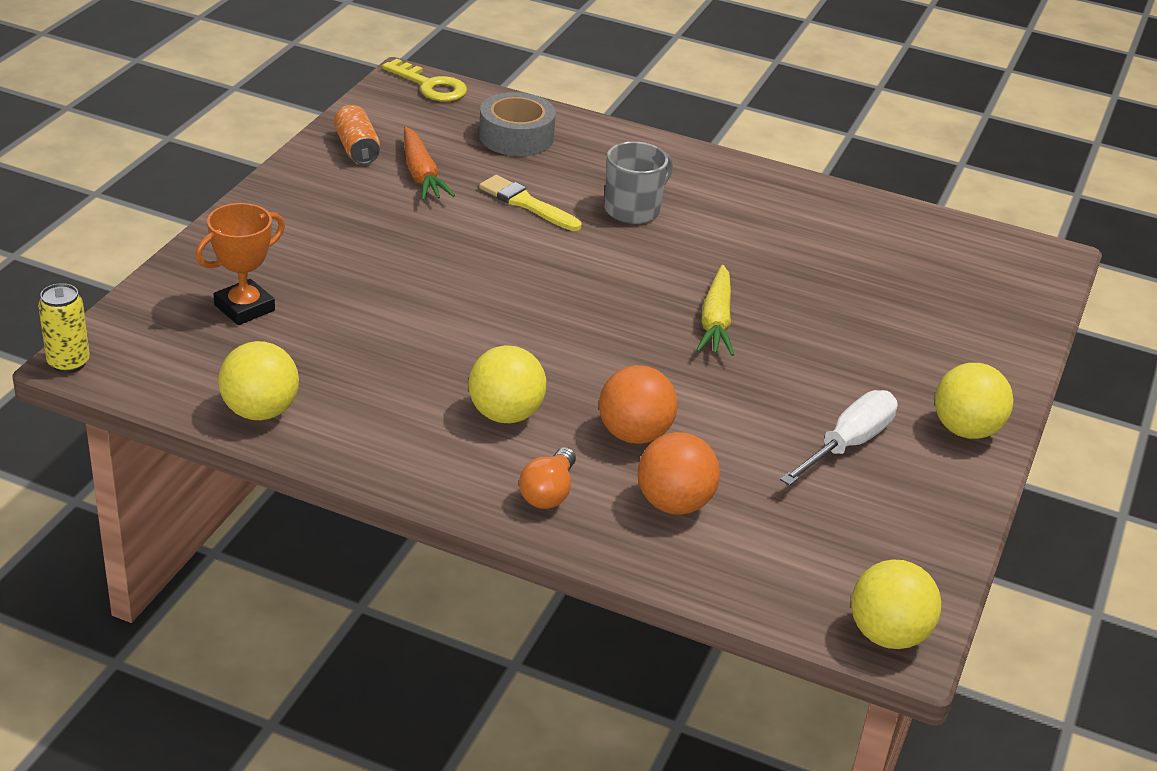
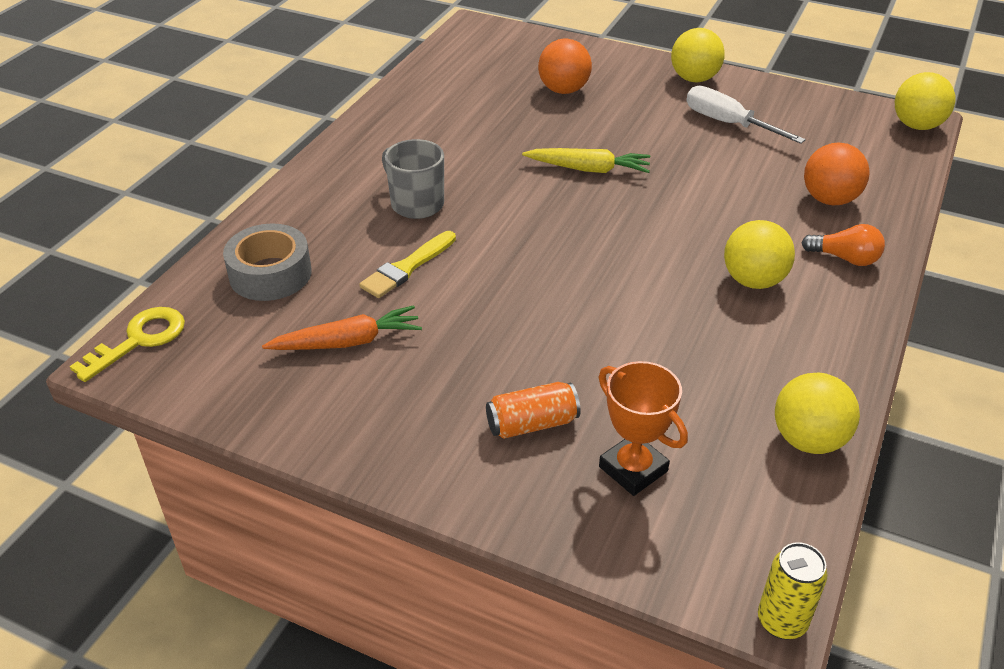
camera: 85 degrees left, 5 degrees up
orange can [334,105,380,164] -> orange can moved to [486,382,581,439]
orange ball [599,365,677,444] -> orange ball moved to [538,38,592,94]

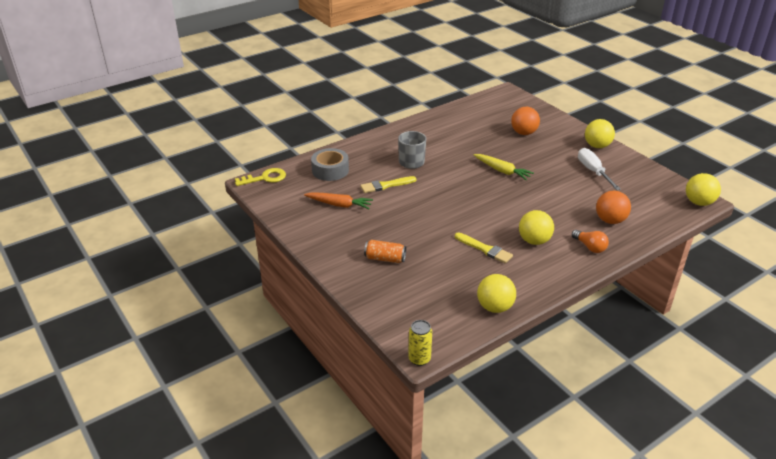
camera: 30 degrees right, 5 degrees down
orange trophy [599,361,688,496] -> none
none -> yellow brush [455,232,513,264]

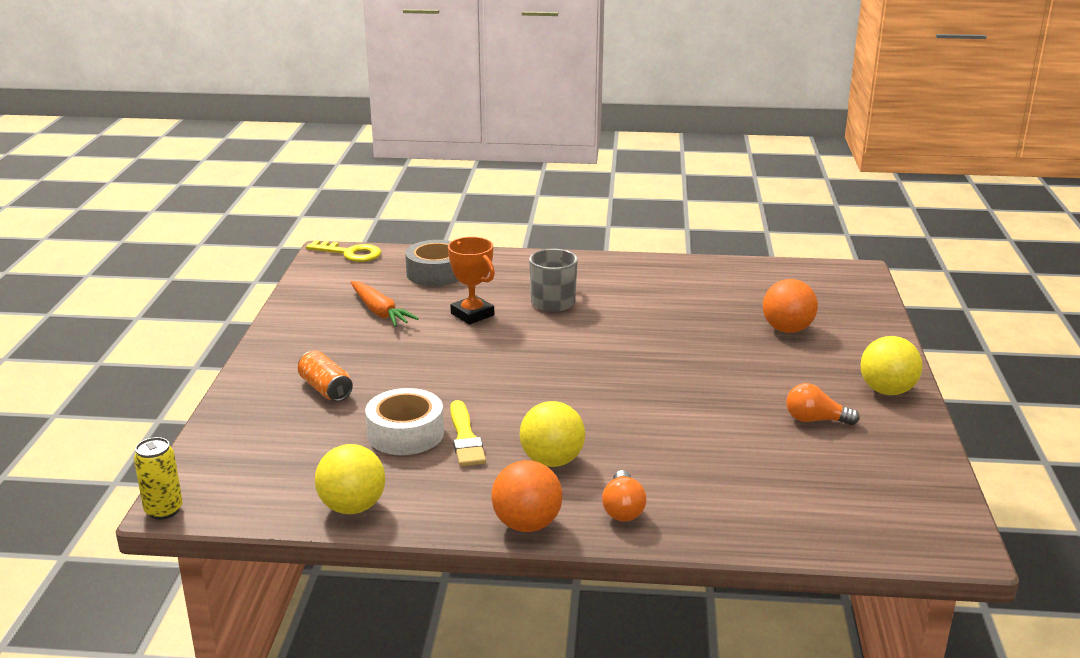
camera: 40 degrees right, 10 degrees down
yellow brush [360,176,416,193] -> orange trophy [448,237,495,324]
yellow carrot [474,154,534,180] -> none
white screwdriver [578,148,621,190] -> orange light bulb [786,383,860,425]
orange ball [596,191,631,224] -> orange ball moved to [491,460,562,532]
yellow ball [686,173,721,206] -> none
none -> white tape [365,388,444,455]

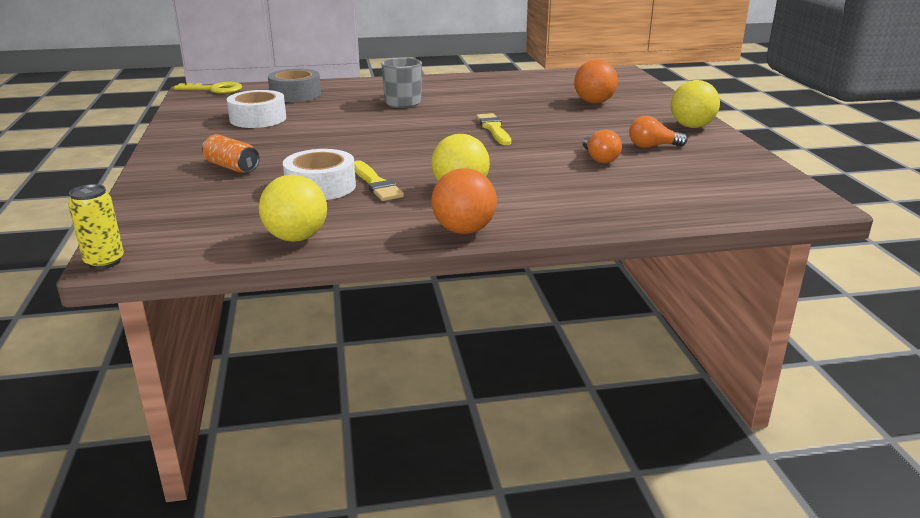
camera: 15 degrees left, 0 degrees up
orange carrot [351,281,419,327] -> white tape [227,90,286,128]
orange trophy [448,237,495,324] -> none
orange light bulb [602,470,646,521] -> orange light bulb moved to [583,129,622,163]
none -> yellow brush [476,113,511,145]

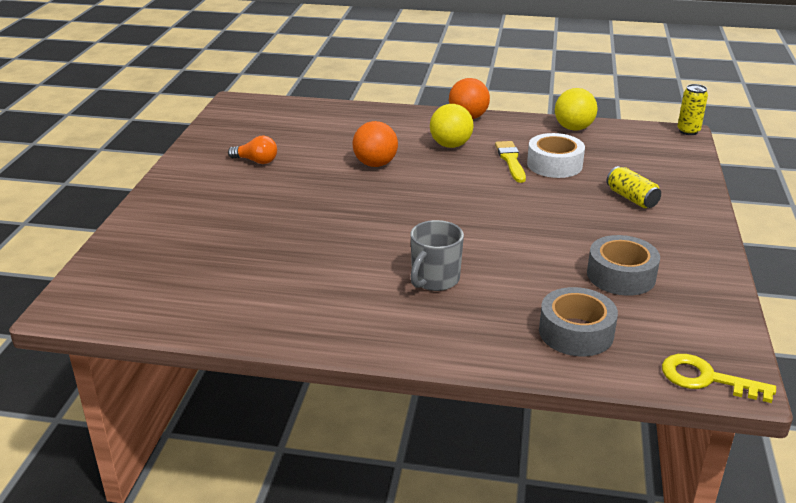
camera: 160 degrees left, 5 degrees up
orange can [202,134,260,173] -> yellow can [606,166,661,208]
white tape [227,90,286,128] -> grey tape [587,235,660,296]
yellow brush [476,113,511,145] -> none
orange ball [574,59,618,104] -> orange ball moved to [352,121,398,167]
orange light bulb [583,129,622,163] -> none
yellow ball [671,80,720,128] -> none

